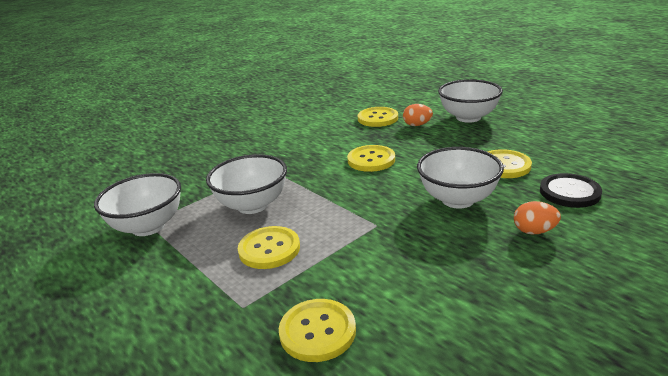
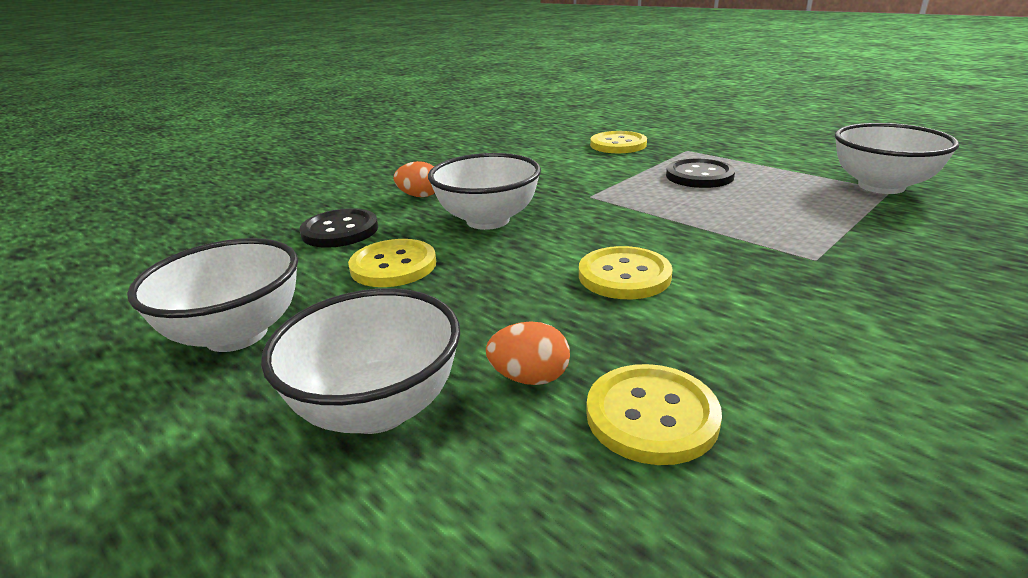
camera: 175 degrees right, 0 degrees up
white bowl [206,154,287,214] -> white bowl moved to [127,238,298,352]
yellow button [238,226,300,269] -> black button [666,159,735,188]

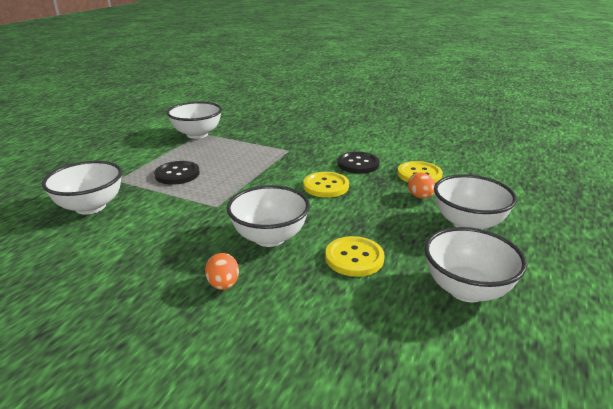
camera: 110 degrees left, 0 degrees up
black button [300,208,378,248] -> black button moved to [338,152,380,174]
yellow button [590,131,647,153] -> white bowl [42,161,122,215]

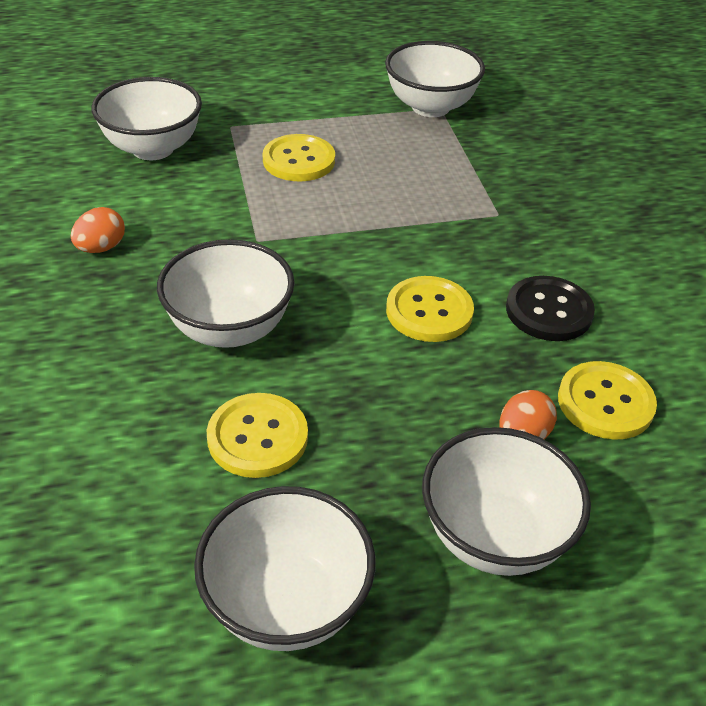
camera: 50 degrees right, 15 degrees up
black button [154,161,200,185] -> yellow button [263,134,335,182]
orange egg [205,253,239,290] -> orange egg moved to [71,207,125,253]

